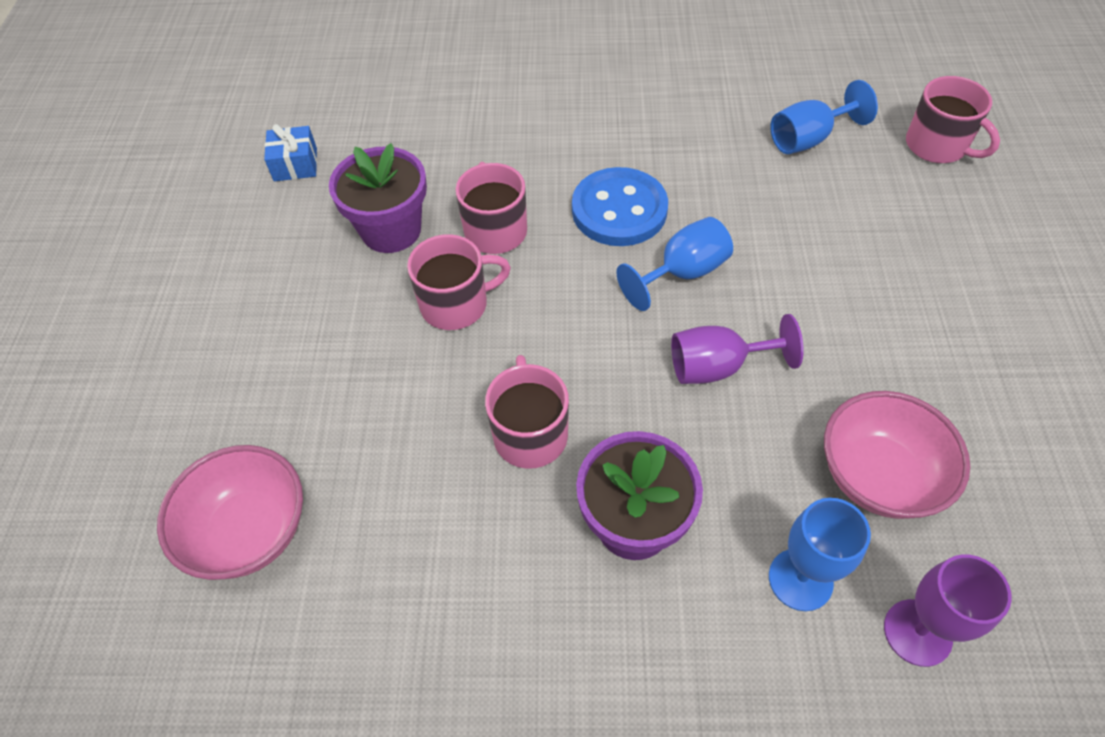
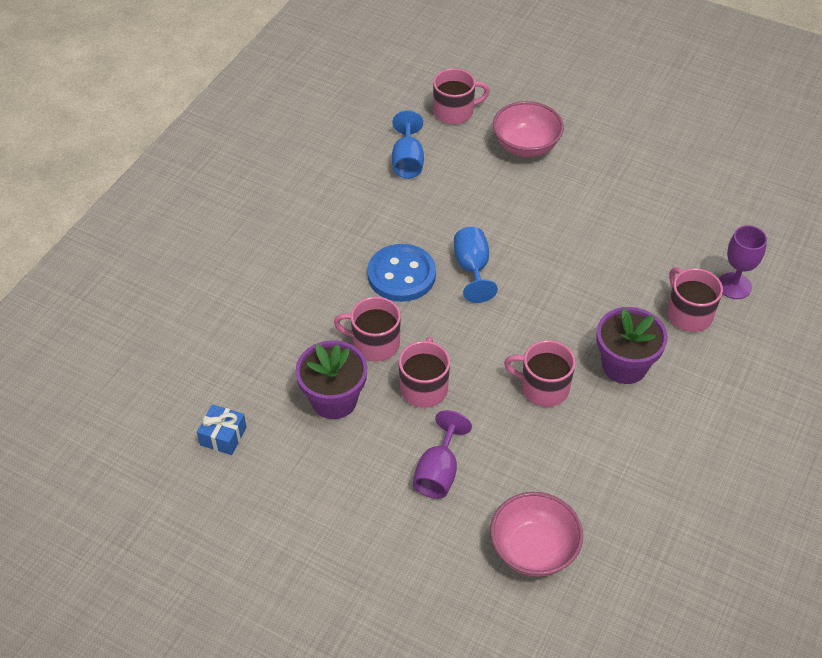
camera: 65 degrees left, 5 degrees down
purple goblet [671,314,804,384] -> purple goblet moved to [413,410,472,499]
blue goblet [769,498,871,611] -> pink mug [667,267,723,332]
pink bowl [824,391,970,519] -> pink bowl moved to [493,101,564,157]

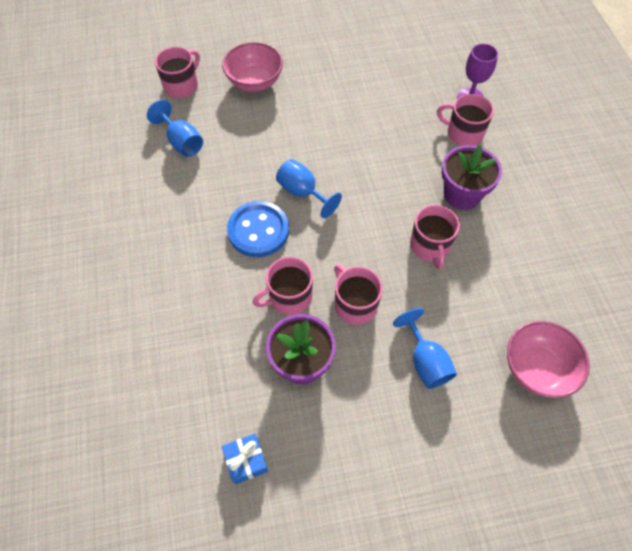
camera: 40 degrees left, 10 degrees up
purple goblet [413,410,472,499] -> blue goblet [393,308,457,389]
pink mug [504,340,576,407] -> pink mug turned 75 degrees counterclockwise [410,205,460,270]

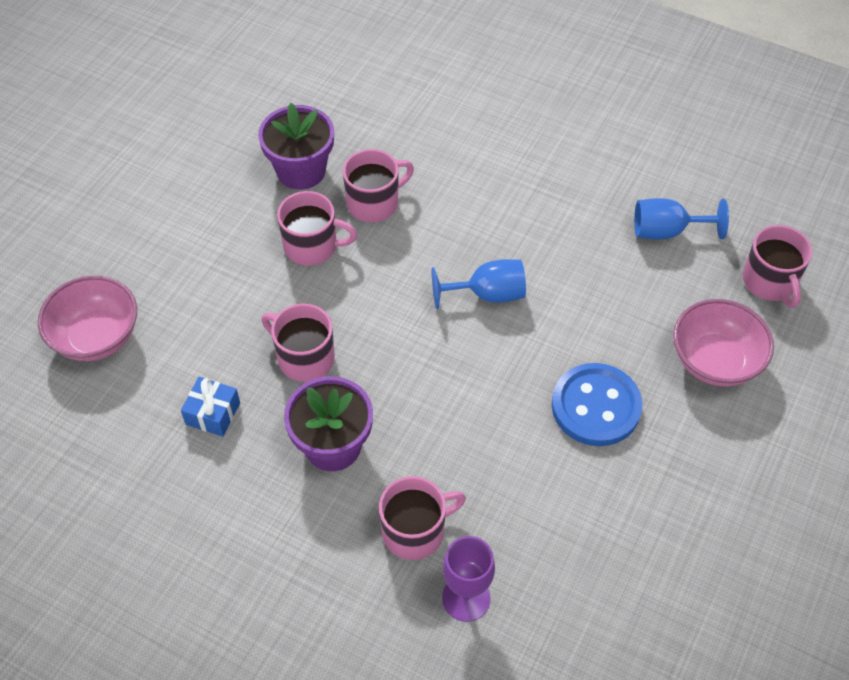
camera: 130 degrees right, 5 degrees down
blue gift [222,434,268,485] -> blue gift moved to [181,377,240,437]
blue button [227,201,289,257] -> blue button moved to [552,363,642,446]
pink mug [253,257,313,315] -> pink mug turned 45 degrees clockwise [343,149,414,222]
blue goblet [393,308,457,389] -> none

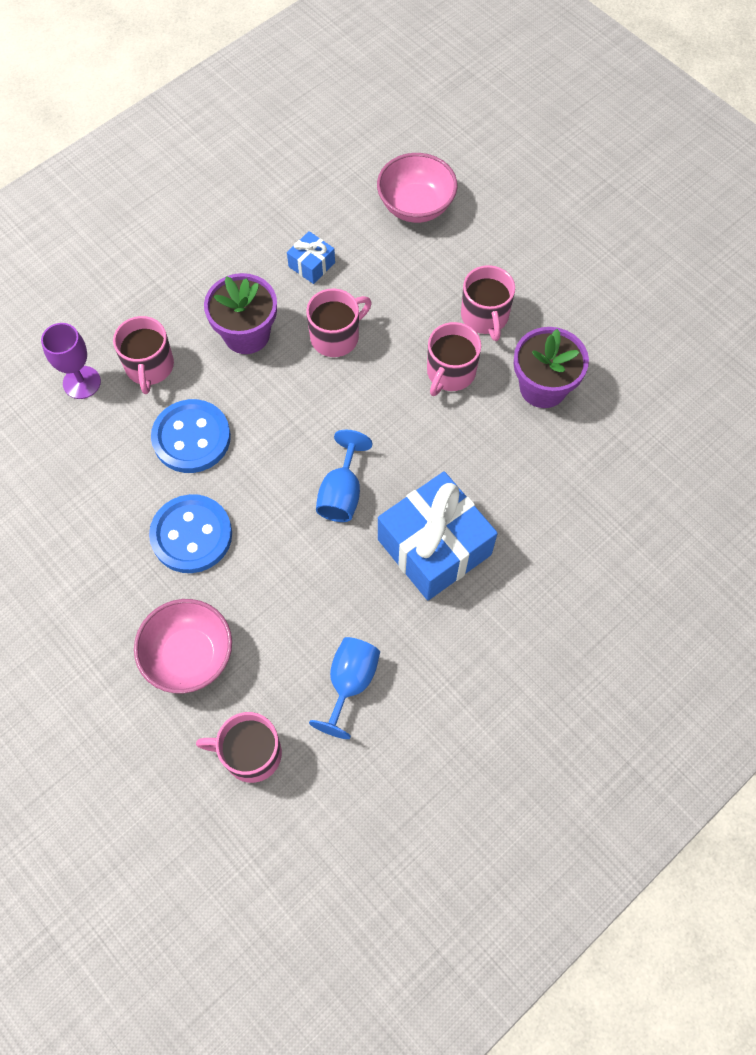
camera: 110 degrees right, 10 degrees up
pink mug [343,149,414,222] -> pink mug moved to [461,265,515,341]
none -> blue button [151,399,231,473]
none -> blue gift [378,471,498,600]

